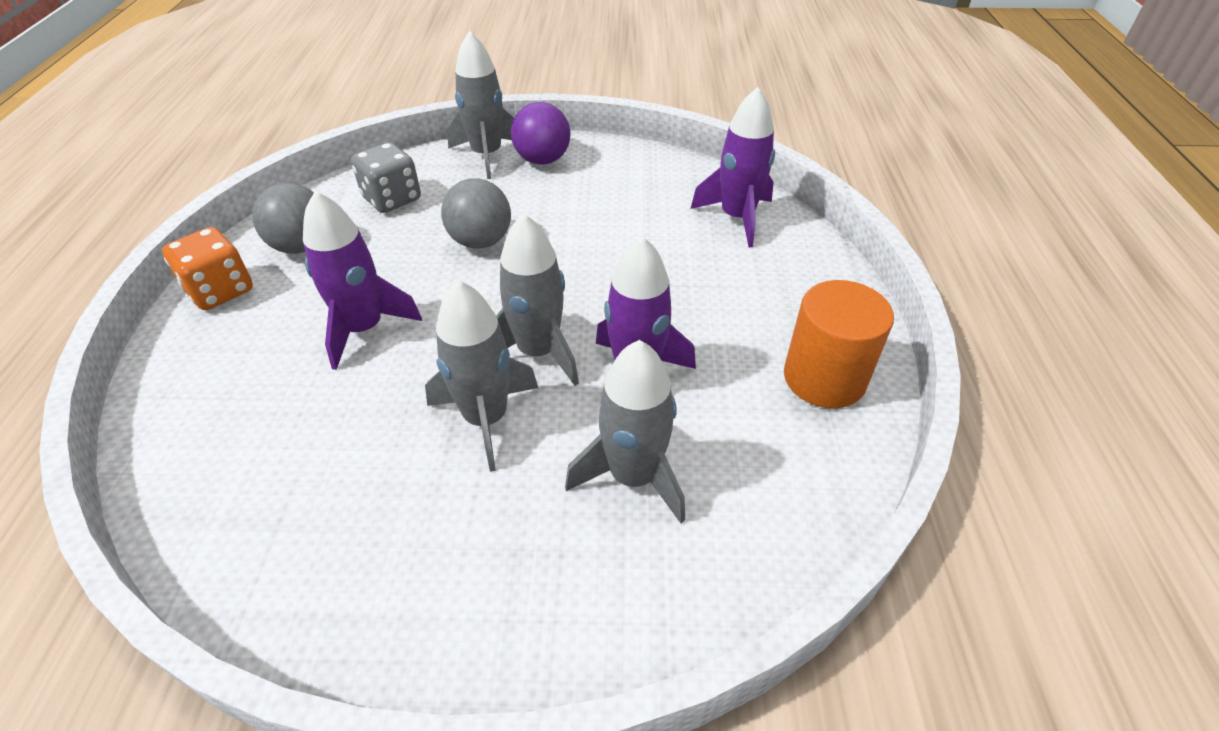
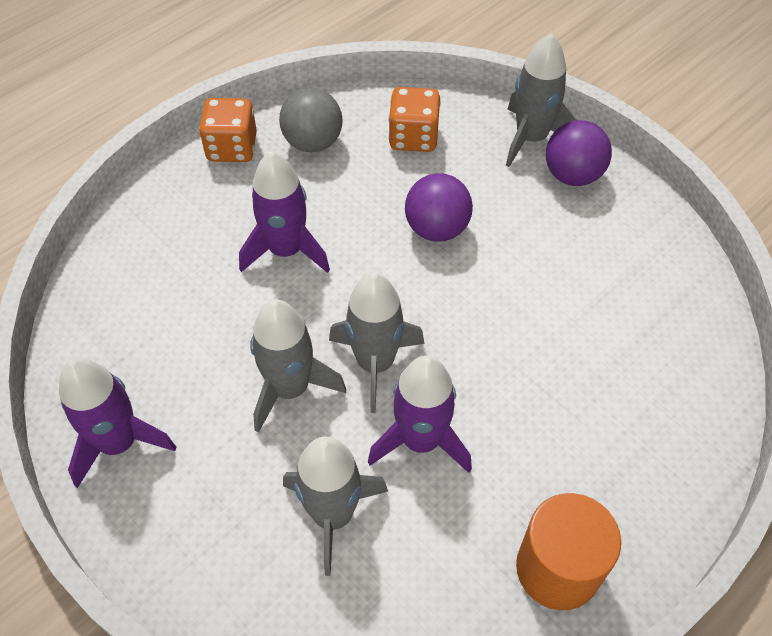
camera: 45 degrees right, 10 degrees up
grey dice [351,142,421,213] -> orange dice [388,87,441,152]
grey ball [441,178,511,249] -> purple ball [405,173,473,242]
purple rocket [691,87,775,248] -> purple rocket moved to [59,358,176,488]

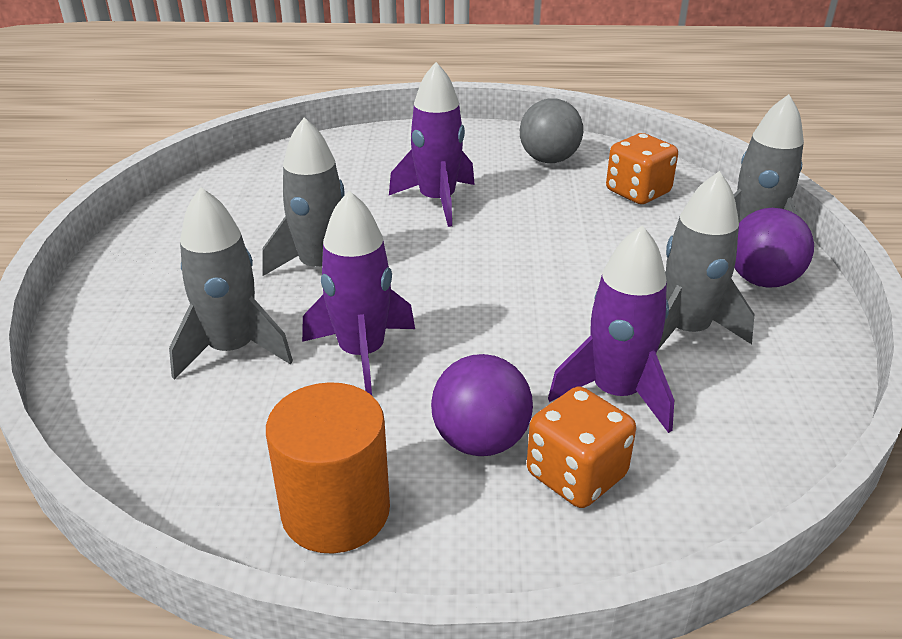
camera: 45 degrees right, 20 degrees down
purple rocket [59,358,176,488] -> purple rocket moved to [548,225,674,433]
orange dice [199,98,257,162] -> orange dice moved to [527,386,636,508]
grey rocket [329,273,425,413] -> grey rocket moved to [657,171,754,351]
purple ball [405,173,473,242] -> purple ball moved to [431,354,533,456]

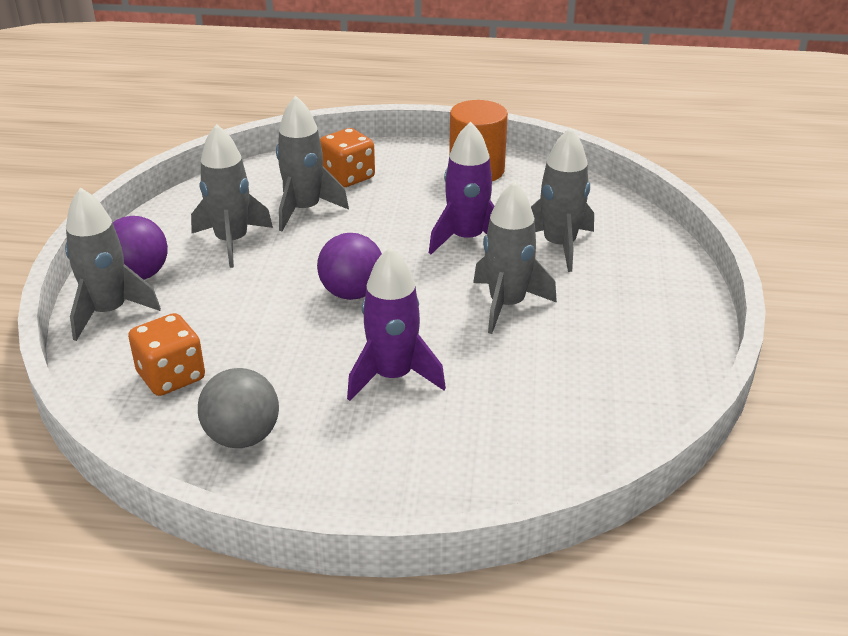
camera: 175 degrees left, 0 degrees up
purple ball [431,354,533,456] -> purple ball moved to [317,233,382,300]
purple rocket [548,225,674,433] -> grey rocket [276,95,349,231]

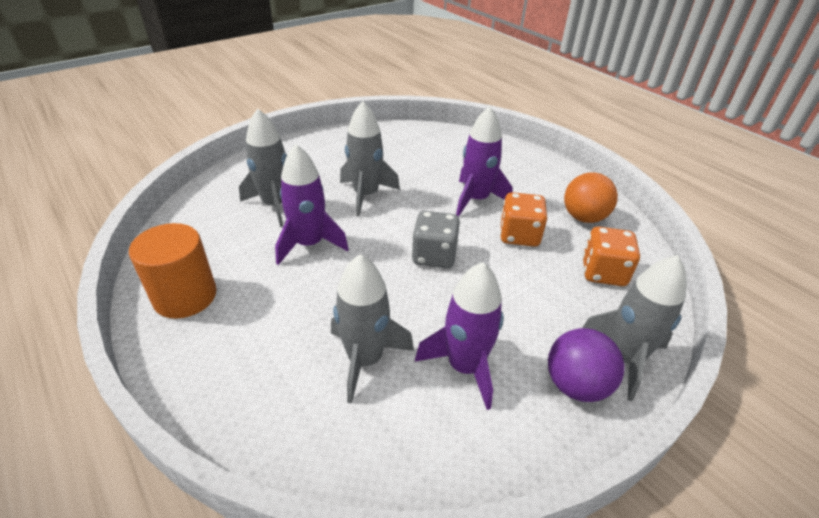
camera: 135 degrees left, 5 degrees up
grey rocket [191,124,273,268] -> purple rocket [415,262,504,410]
grey ball [198,368,279,448] -> orange ball [564,172,618,223]
purple ball [317,233,382,300] -> grey dice [412,211,460,268]
orange dice [320,128,375,187] -> orange dice moved to [500,192,547,247]

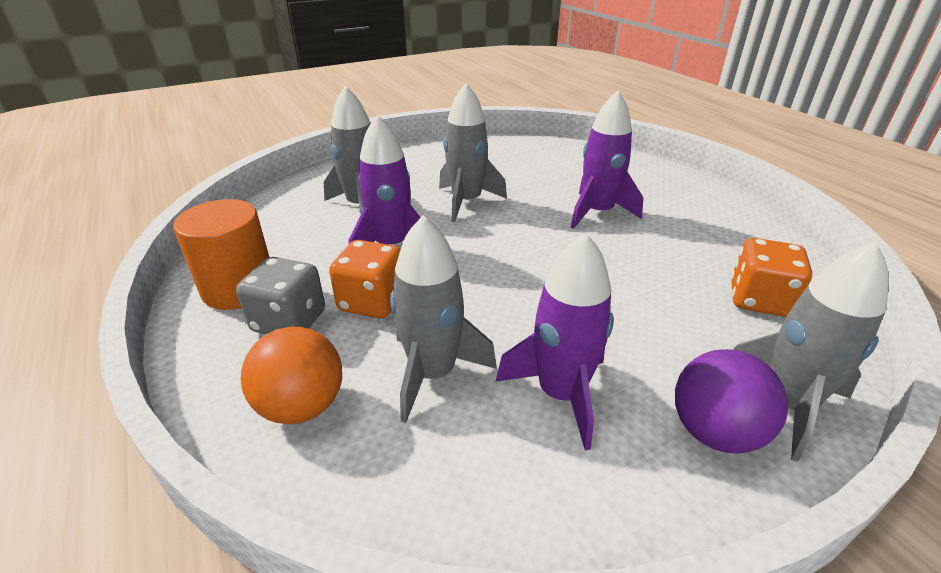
camera: 10 degrees right, 5 degrees down
grey dice [412,211,460,268] -> grey dice moved to [236,257,325,334]
orange dice [500,192,547,247] -> orange dice moved to [329,240,401,318]
orange ball [564,172,618,223] -> orange ball moved to [241,327,342,424]

